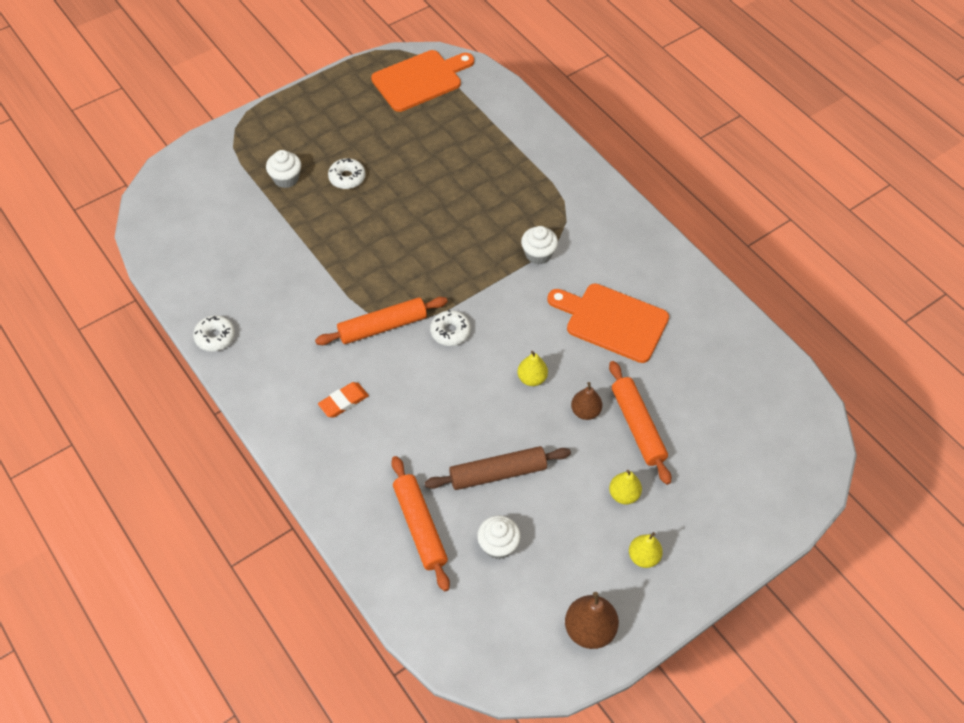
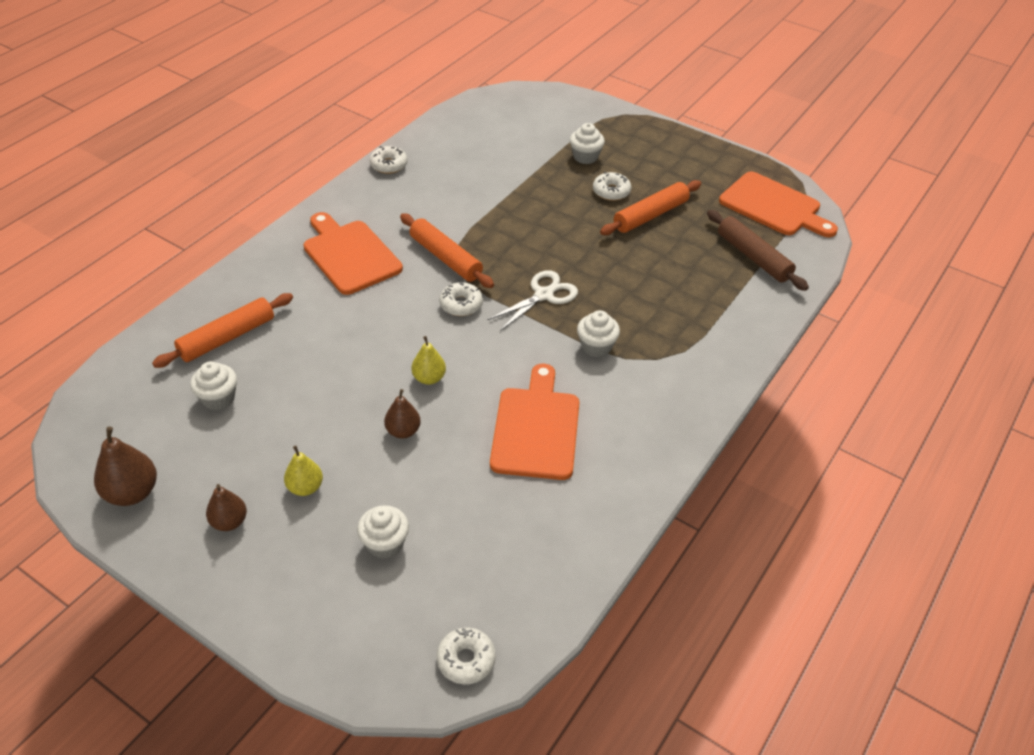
camera: 70 degrees right, 10 degrees down
orange eraser [318,382,369,418] -> orange cutting board [304,212,403,295]
brown rolling pin [425,446,571,490] -> brown rolling pin moved to [707,210,809,291]
orange rolling pin [609,361,671,485] -> orange rolling pin moved to [600,180,701,235]
yellow pear [629,532,663,568] -> brown pear [206,484,247,531]
none -> white cupcake [357,505,409,559]
none -> white donut [437,627,496,684]
none -> white scissors [488,270,578,331]

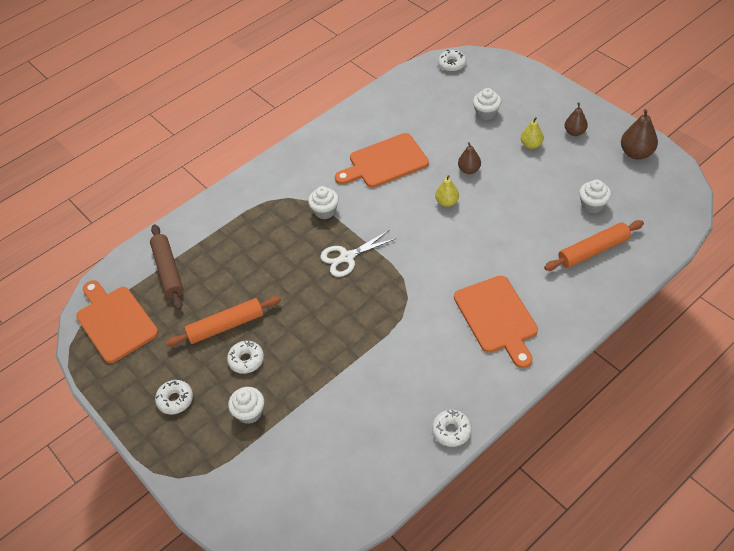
camera: 160 degrees left, 5 degrees up
orange rolling pin [400,213,494,288] -> none
white donut [439,282,483,316] -> white donut moved to [155,380,193,414]
orange cutting board [490,364,580,480] -> orange cutting board turned 45 degrees clockwise [335,133,429,188]

